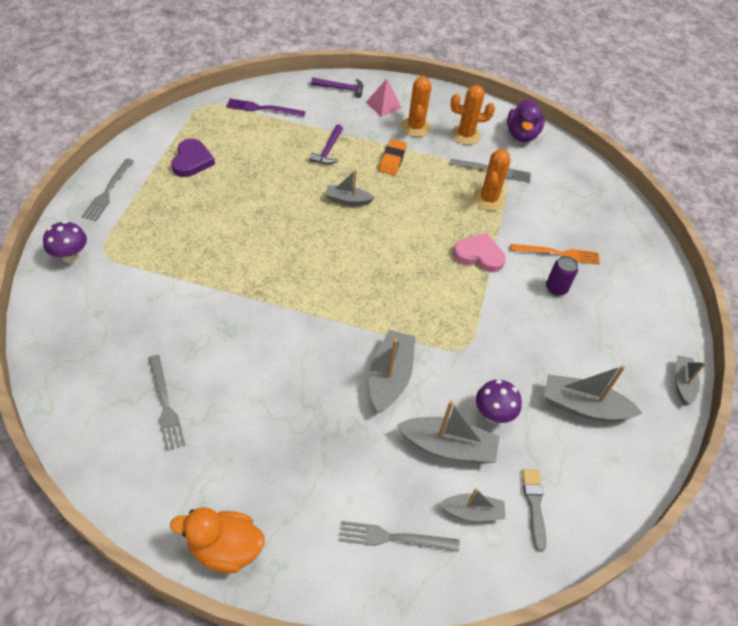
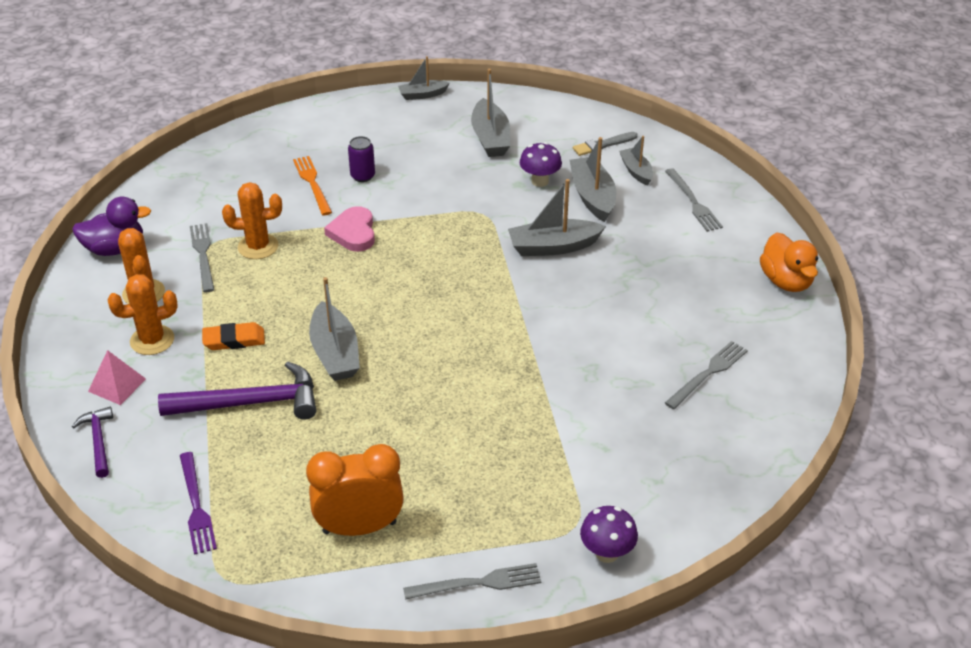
camera: 110 degrees left, 10 degrees down
purple heart [171,139,215,177] -> orange clock [306,444,404,536]
purple hammer [310,124,343,164] -> purple hammer [158,361,316,419], size x1.83
grey boat [325,170,374,206] -> grey boat [309,277,360,381], size x1.63

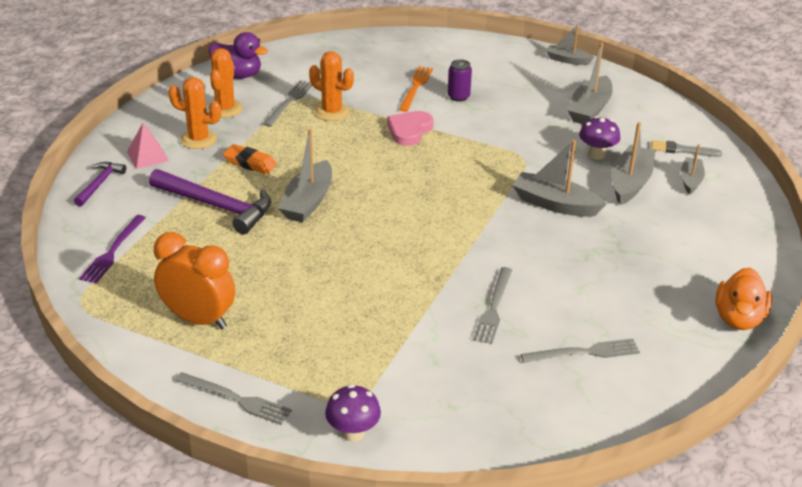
camera: 35 degrees right, 5 degrees down
grey fork [665,168,723,232] -> grey fork moved to [473,267,512,344]

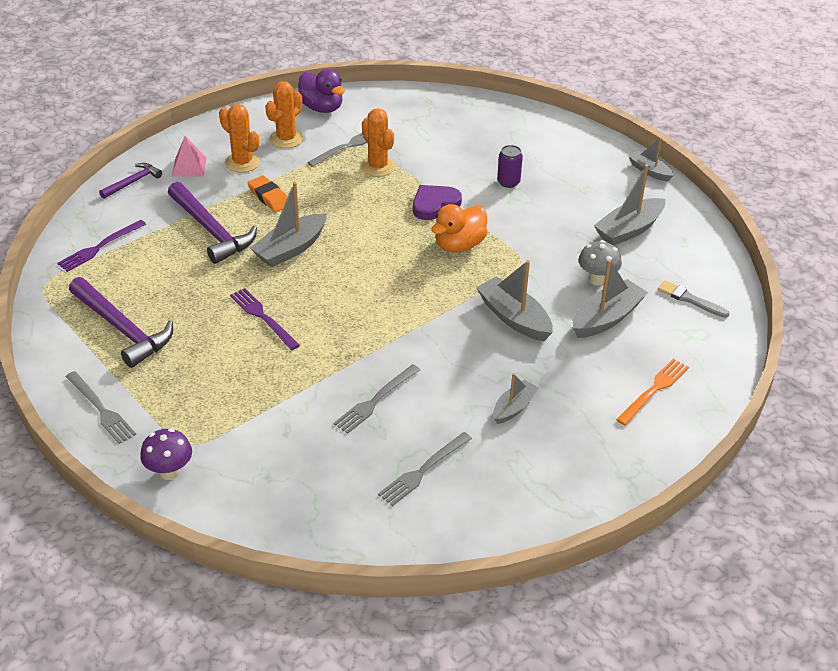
camera: 25 degrees right, 5 degrees up
orange clock [154,232,235,330] -> purple hammer [69,277,173,368]
pink heart [387,111,433,146] -> purple heart [413,185,462,220]
orange fork [399,66,433,112] -> orange fork moved to [616,359,689,425]
grey fork [521,339,640,363] -> grey fork turned 120 degrees clockwise [378,432,472,506]
purple mushroom [579,116,620,160] -> grey mushroom [578,240,622,285]
grey boat [681,144,705,195] -> grey boat moved to [493,373,539,424]
orange duck [715,268,772,330] -> orange duck moved to [431,204,488,253]
none -> purple fork [230,288,300,350]

